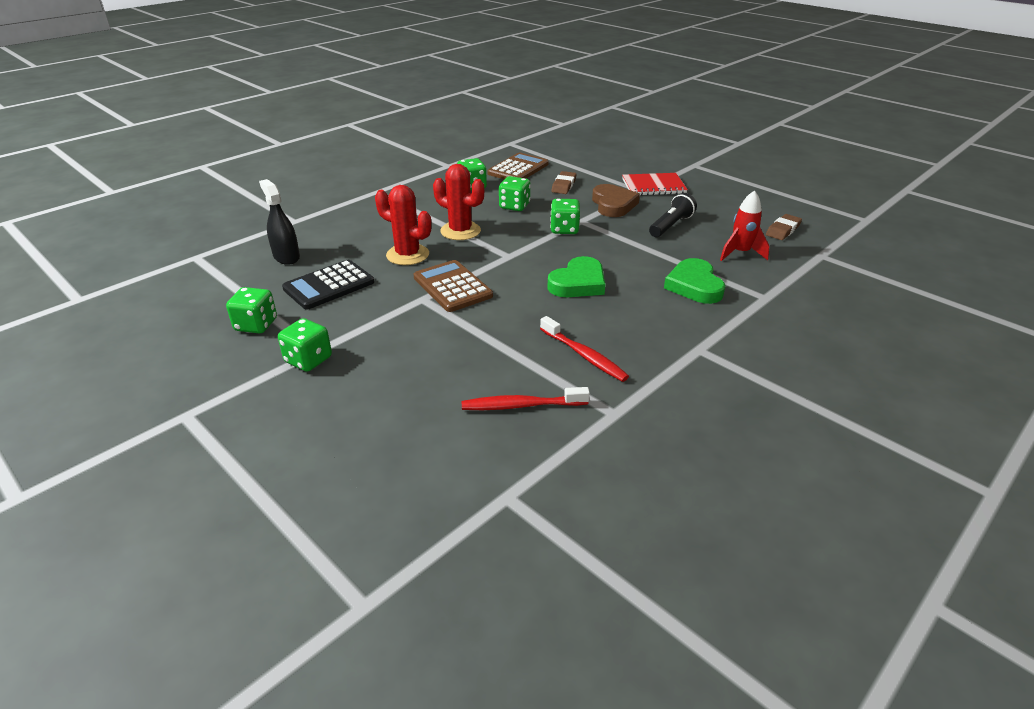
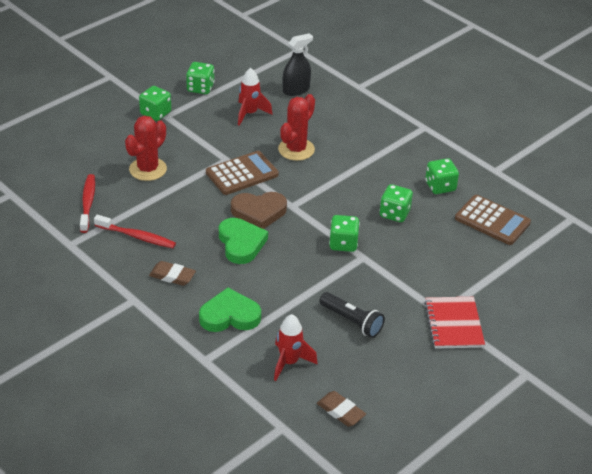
camera: 90 degrees right, 5 degrees up
black calculator [282,260,374,310] -> red rocket [238,68,272,126]
red cactus [433,164,484,240] -> red cactus moved to [125,116,167,181]
red toothbrush [540,316,629,382] -> red toothbrush turned 120 degrees counterclockwise [94,215,176,248]
green heart [547,256,605,297] -> green heart turned 150 degrees counterclockwise [219,218,268,264]
brown eraser [551,171,577,194] -> brown eraser moved to [149,261,196,286]
brown heart [592,184,640,217] -> brown heart moved to [231,192,287,229]

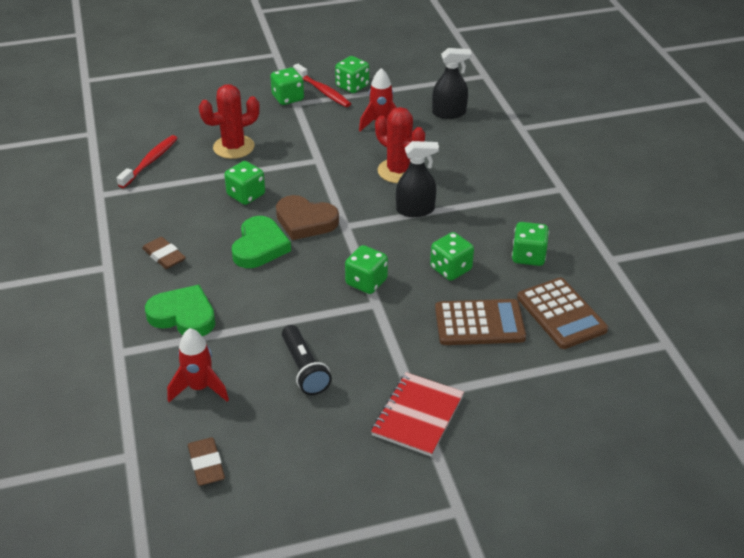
camera: 30 degrees right, 0 degrees up
red toothbrush [94,215,176,248] -> red toothbrush moved to [293,64,351,107]
brown calculator [206,151,279,195] -> brown calculator moved to [435,299,526,345]
red cactus [278,94,315,161] -> red cactus turned 75 degrees clockwise [375,107,425,183]
none -> green dice [224,161,265,205]
none -> black spray bottle [396,141,439,217]

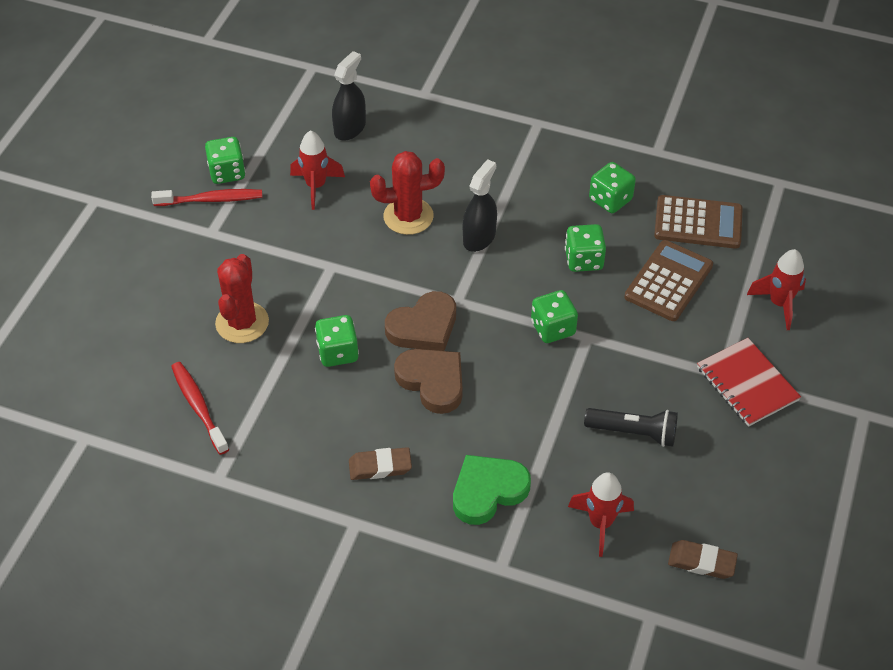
camera: 55 degrees left, 10 degrees up
green heart [232,216,291,268] -> brown heart [394,349,463,414]
green dice [270,68,304,105] -> none
none -> red rocket [747,249,806,330]

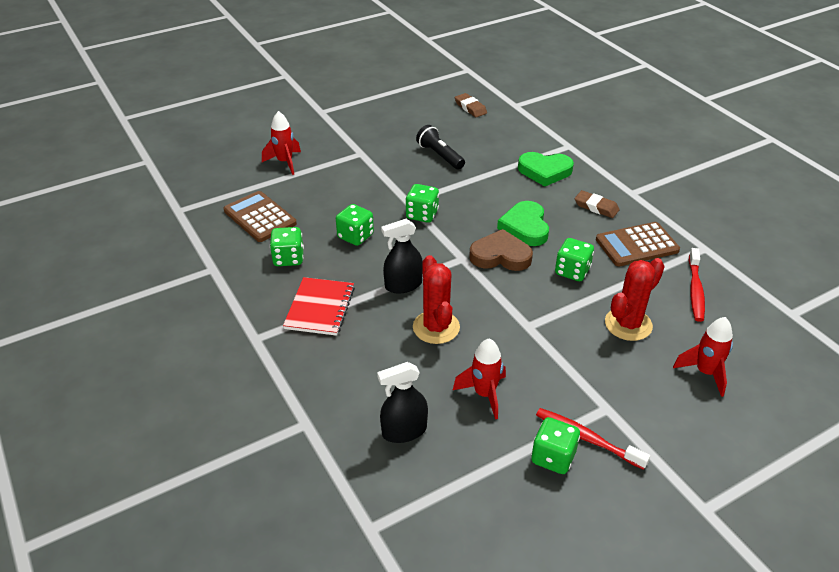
camera: 140 degrees left, 10 degrees down
red cactus [370,151,445,235] -> red cactus turned 45 degrees clockwise [413,255,460,344]
brown heart [394,349,463,414] -> green heart [497,201,549,246]
red rocket [568,472,634,557] -> red rocket moved to [673,317,733,397]
brown calculator [624,240,713,321] -> brown calculator moved to [596,222,680,266]
red notebook [697,338,801,427] -> red notebook moved to [283,277,355,336]

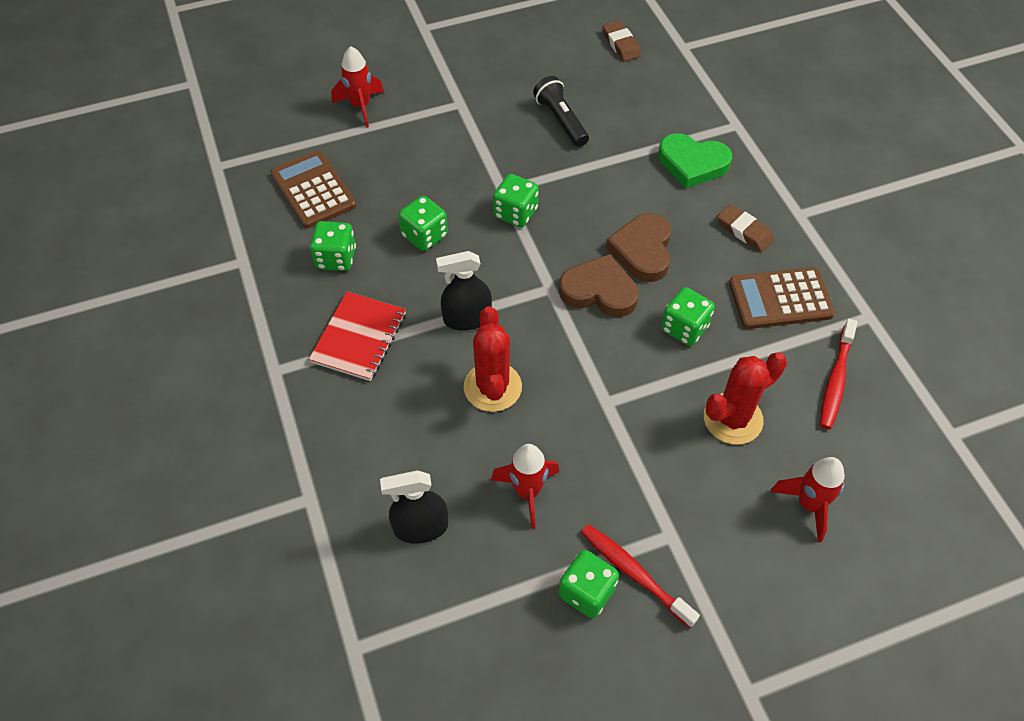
camera: 10 degrees right, 15 degrees up
green heart [497,201,549,246] -> brown heart [606,213,671,282]

